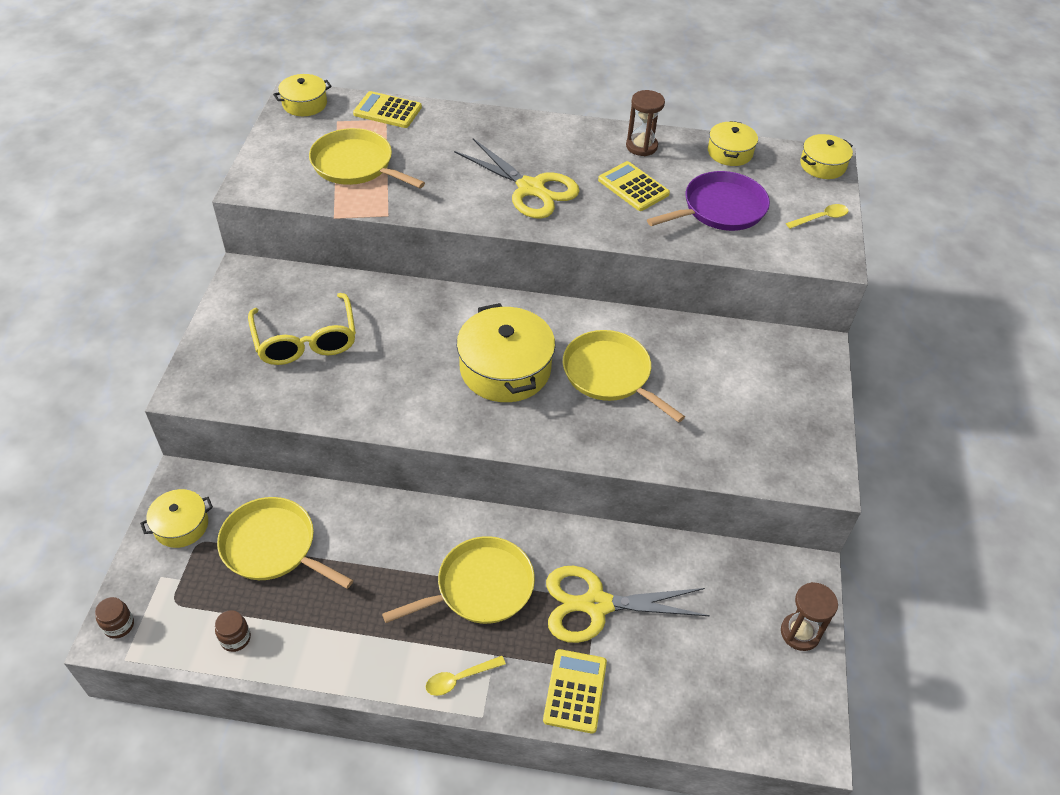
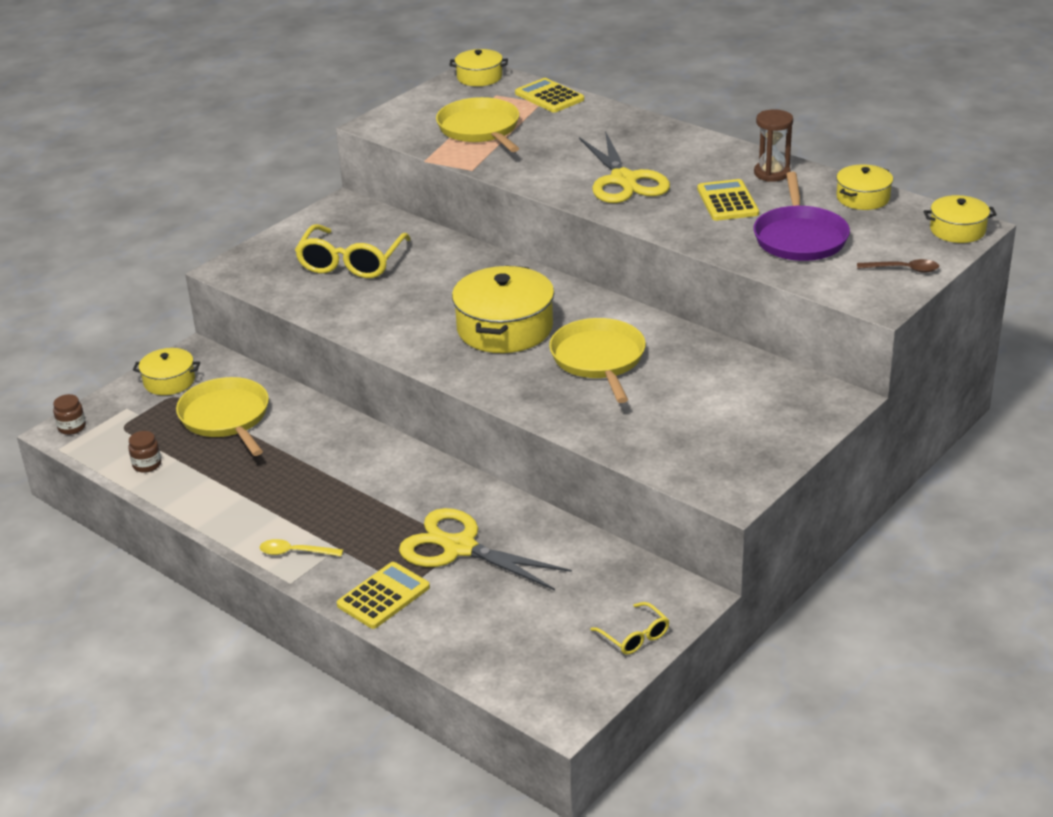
camera: 35 degrees right, 15 degrees down
yellow pan [382,536,535,624] -> none
purple pan [647,171,770,231] -> purple pan turned 90 degrees clockwise [754,172,850,261]
brown hourglass [781,582,838,651] -> yellow glasses [590,602,669,655]
yellow spoon [786,204,849,229] -> brown spoon [857,259,939,273]

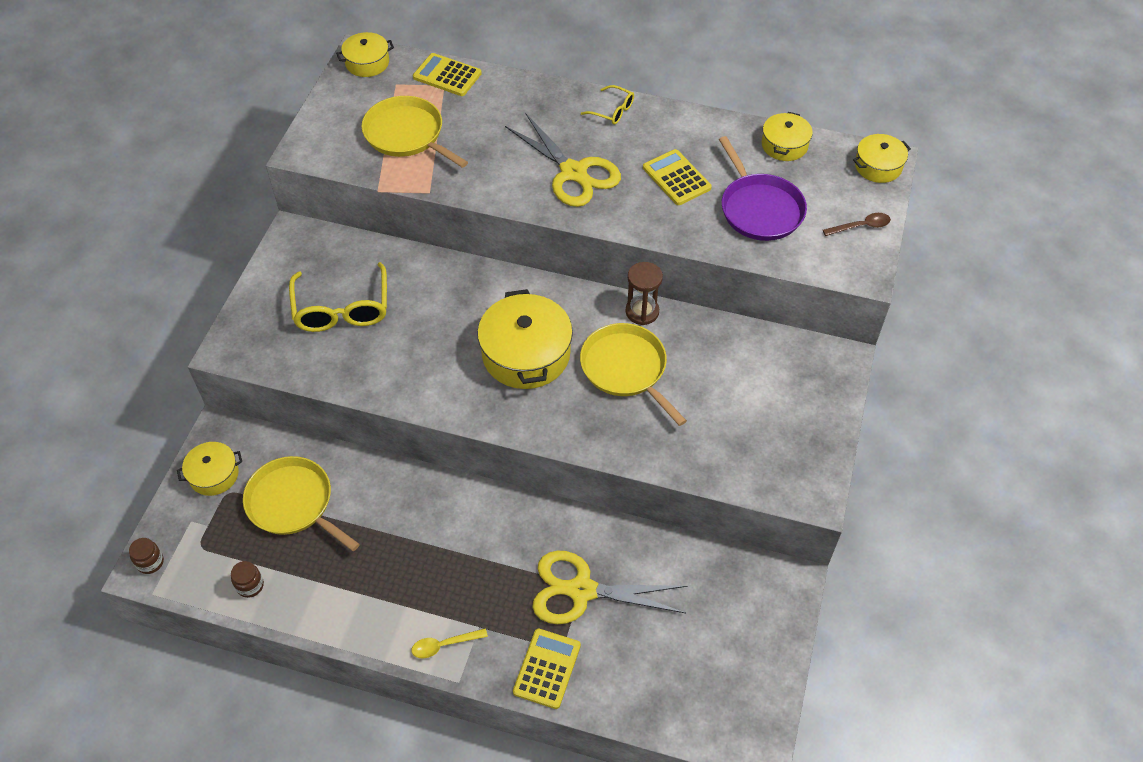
camera: 25 degrees left, 20 degrees up
yellow glasses [590,602,669,655] -> yellow glasses moved to [581,85,634,125]
brown hourglass [754,109,793,182] -> brown hourglass moved to [626,262,663,325]

